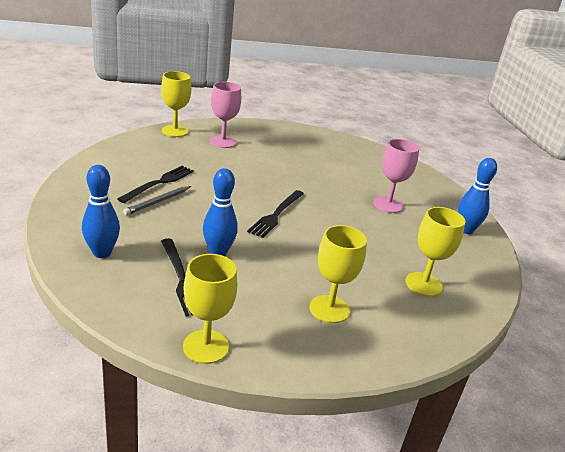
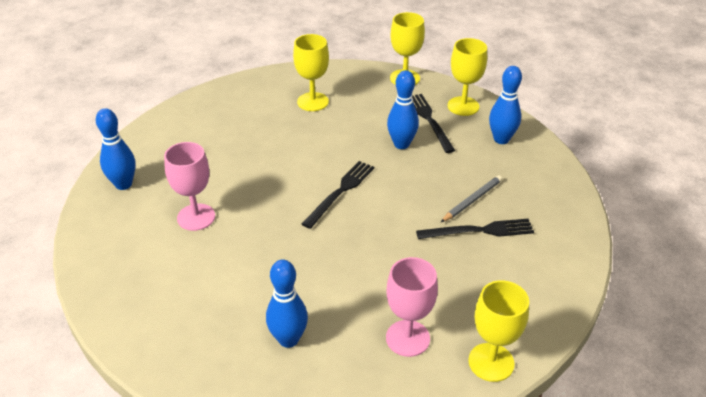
camera: 170 degrees left, 10 degrees up
black fork [117,166,194,203] -> black fork turned 135 degrees counterclockwise [416,219,534,239]
yellow goblet [405,207,466,297] -> yellow goblet moved to [447,38,487,116]
none -> blue bowling pin [266,260,308,348]

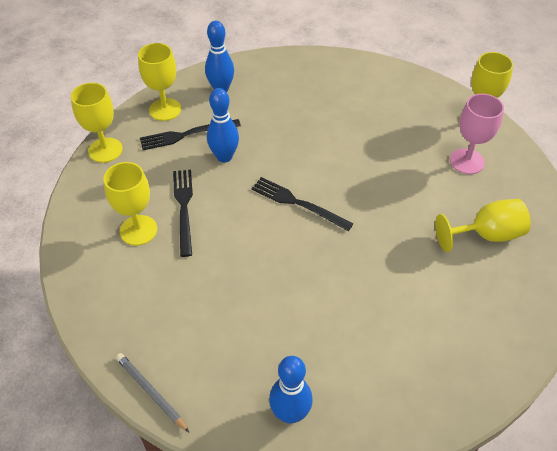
camera: 90 degrees left, 10 degrees up
pink goblet [164,142,215,231] -> none
blue bowling pin [266,260,308,348] -> yellow goblet [435,199,531,252]
black fork [416,219,534,239] -> black fork moved to [173,170,193,257]
grey pencil [441,175,502,222] -> grey pencil moved to [116,353,190,433]

